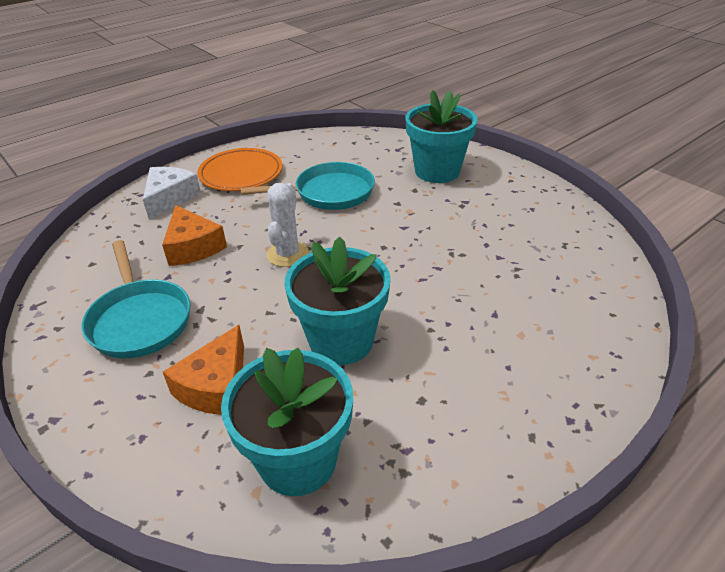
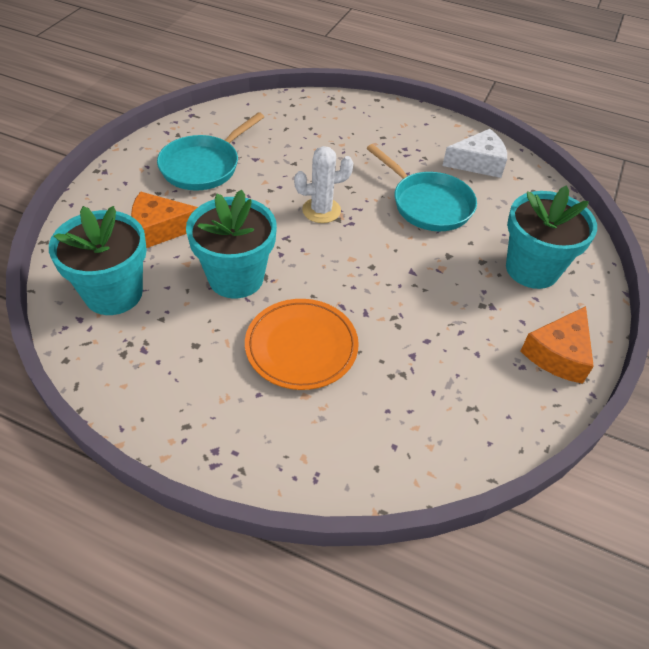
camera: 60 degrees right, 10 degrees up
white cheese [143,167,201,220] -> white cheese moved to [442,129,507,178]
orange cheese [162,205,227,266] -> orange cheese moved to [521,306,594,384]
orange plate [197,148,282,191] -> orange plate moved to [245,299,359,390]

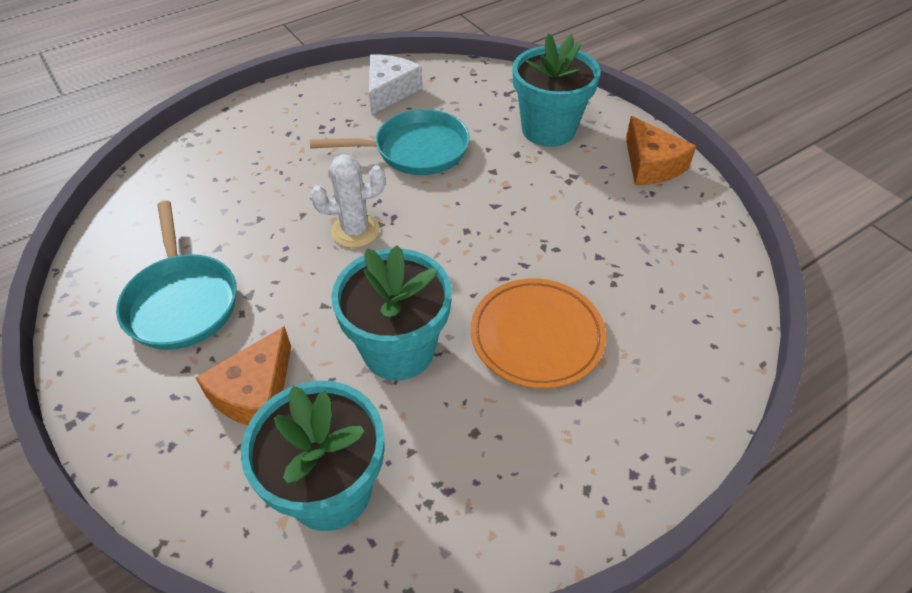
camera: 55 degrees left, 0 degrees up
white cactus [294,146,353,223] -> white cactus turned 60 degrees clockwise [311,154,385,248]

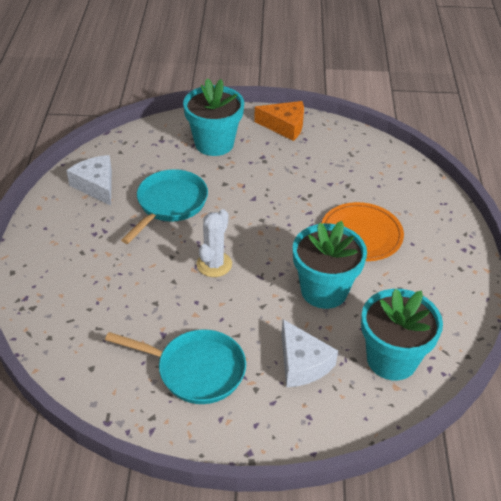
camera: 55 degrees left, 5 degrees down
orange cheese [195,326,291,425] -> white cheese [282,319,338,387]

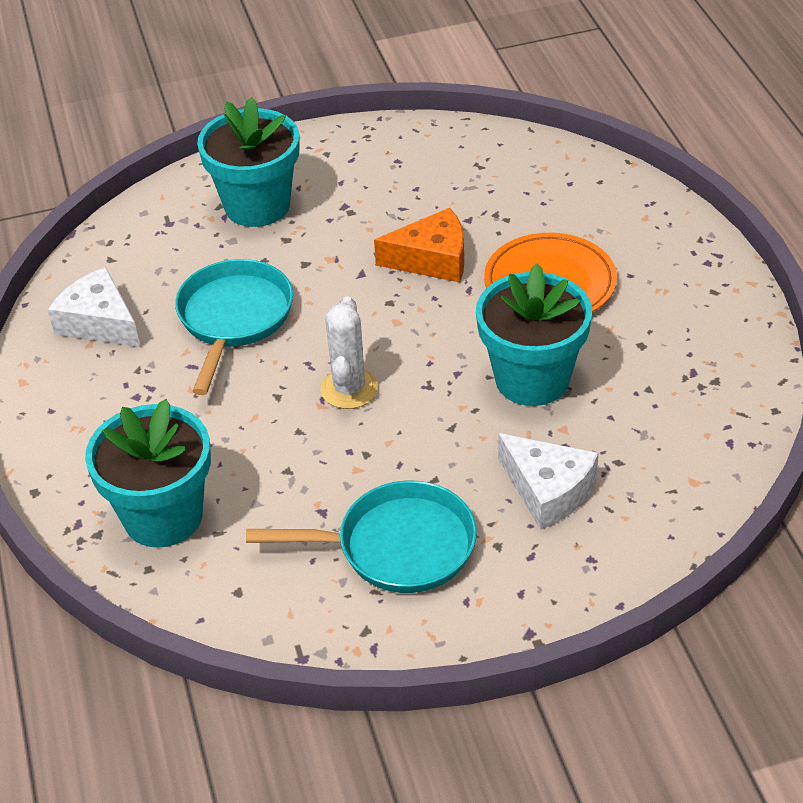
camera: 15 degrees left, 0 degrees up
orange cheese [254,101,304,141] -> orange cheese moved to [374,208,464,282]
turquoise flower pot [361,289,443,381] -> turquoise flower pot moved to [85,399,211,547]

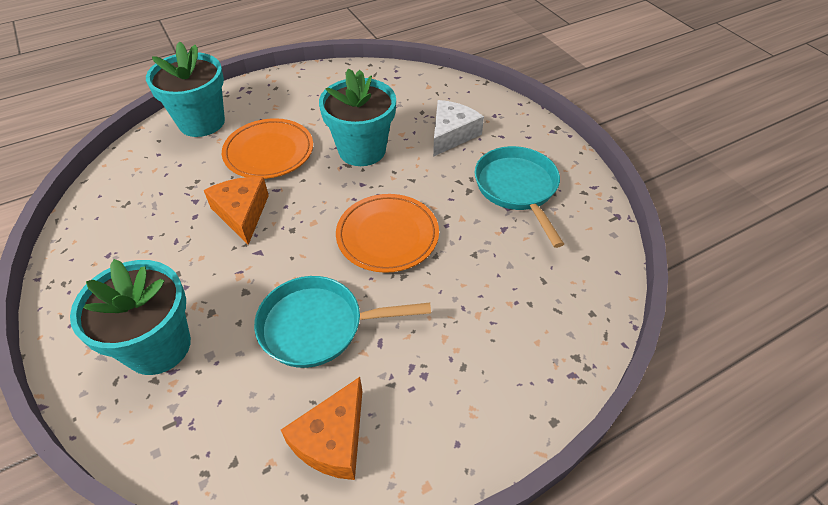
camera: 105 degrees left, 5 degrees up
white cheese [48,267,140,347] -> orange cheese [281,377,362,480]
turquoise flower pot [85,399,211,547] -> turquoise flower pot moved to [146,41,225,137]
white cactus [321,296,378,409] -> orange plate [336,194,439,273]

